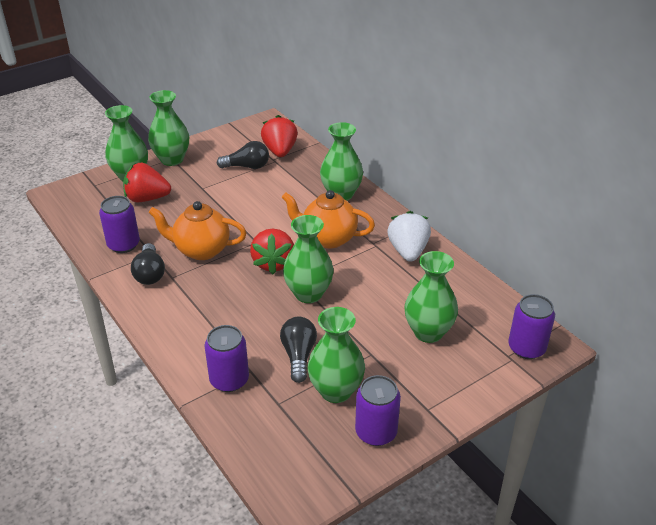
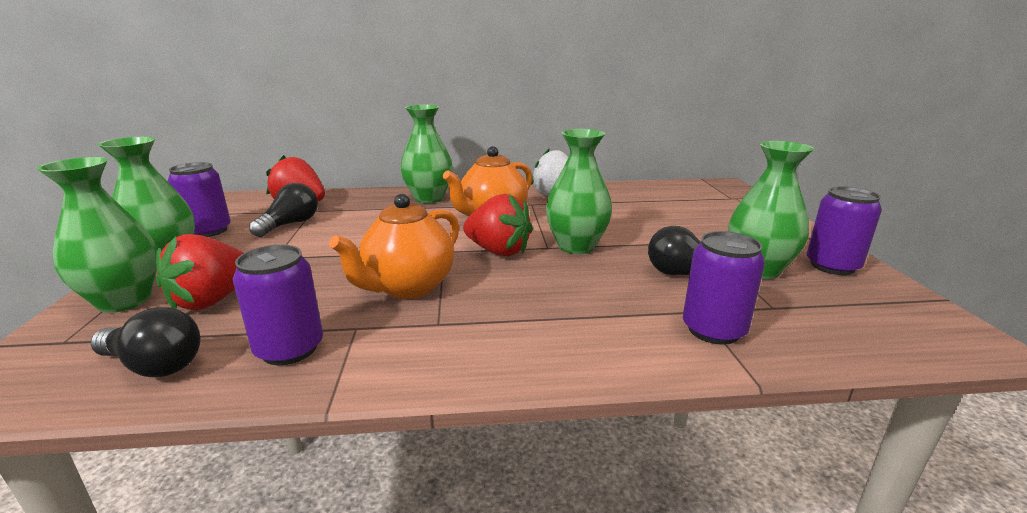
camera: 60 degrees left, 15 degrees down
black light bulb [131,243,165,285] -> black light bulb moved to [90,307,200,377]
green vase [404,251,458,343] -> none
purple can [508,294,555,359] -> purple can moved to [168,162,231,237]

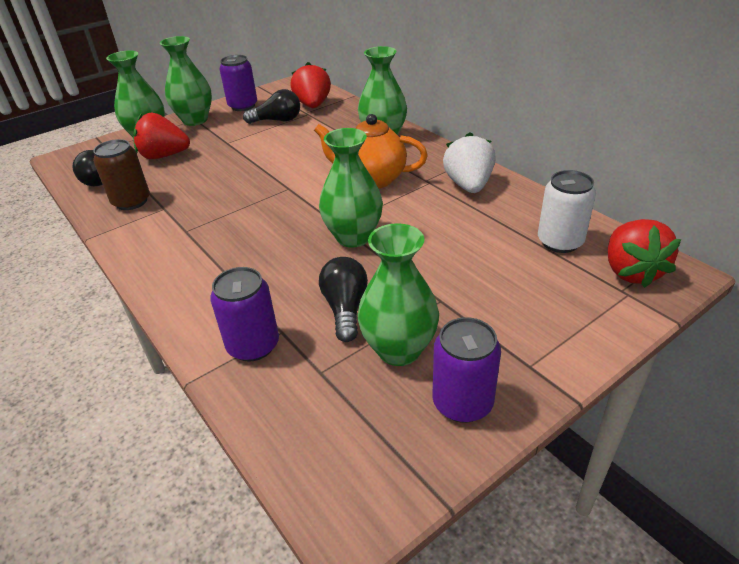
camera: 60 degrees right, 15 degrees up
purple can [233,245,323,365] -> brown can [93,139,150,210]
orange teapot [329,194,459,299] -> none
red strawberry [463,194,533,256] -> red strawberry moved to [608,219,681,288]
none -> white can [538,170,596,253]

